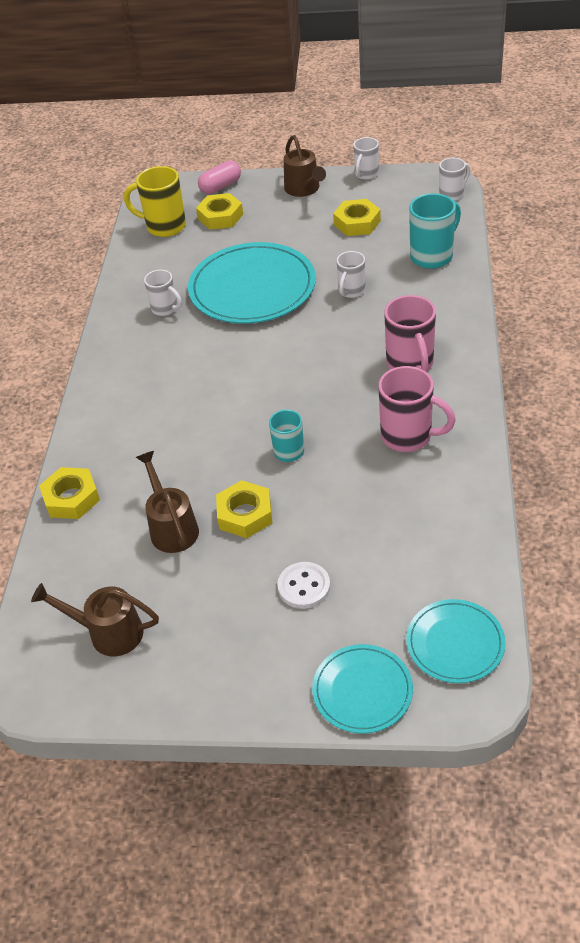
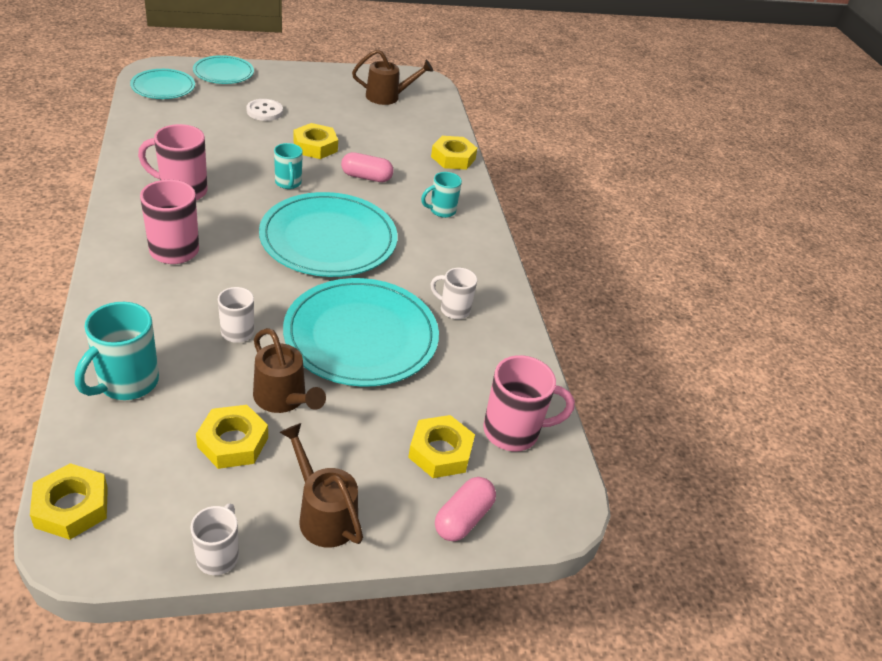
camera: 155 degrees right, 5 degrees down
yellow mug [124,166,186,237] -> pink mug [483,355,575,452]
brown watering can [136,451,199,553] -> brown watering can moved to [253,328,326,413]
white mug [439,158,471,201] -> yellow nut [30,463,108,540]
none -> turquoise plate [259,192,398,277]
none -> pink capsule [341,152,394,182]
none -> turquoise mug [421,172,462,218]

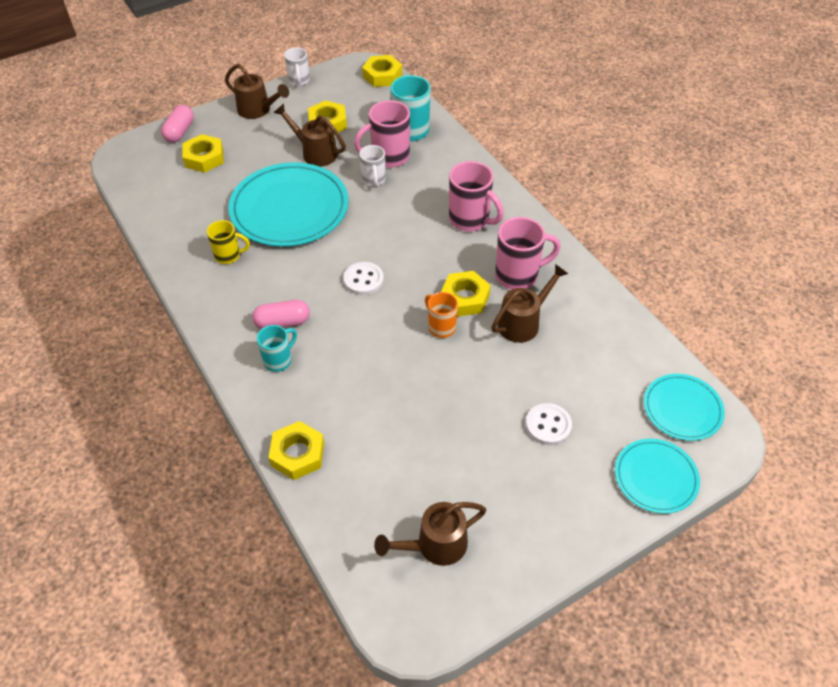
camera: 165 degrees right, 10 degrees up
turquoise plate [259,192,398,277] -> white button [343,262,384,295]
turquoise mug [274,143,303,189] -> orange mug [425,292,458,338]
yellow nut [293,123,338,159] -> yellow nut moved to [441,271,491,317]
pink capsule [341,152,394,182] -> pink capsule moved to [252,300,310,329]
white mug [431,268,477,319] -> yellow mug [207,220,250,264]
pink mug [483,355,575,452] -> pink mug moved to [354,100,410,168]
none -> brown watering can [491,264,568,343]

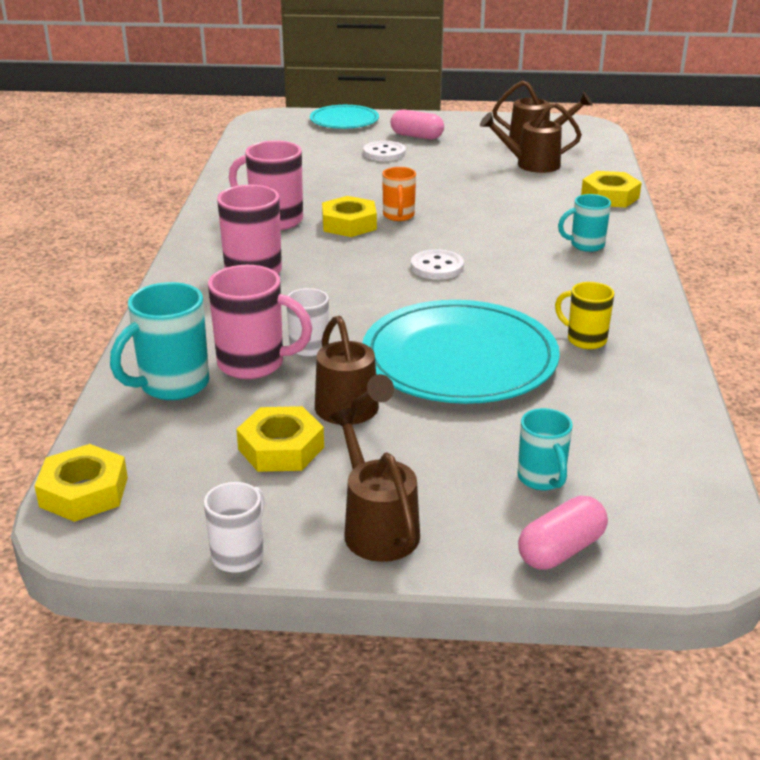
camera: 145 degrees left, 20 degrees down
yellow nut [182,134,224,173] -> turquoise mug [518,408,573,490]
pink capsule [252,300,310,329] -> pink capsule moved to [391,110,444,139]
brown watering can [491,264,568,343] -> brown watering can moved to [480,102,582,173]
turquoise plate [644,374,725,441] -> none

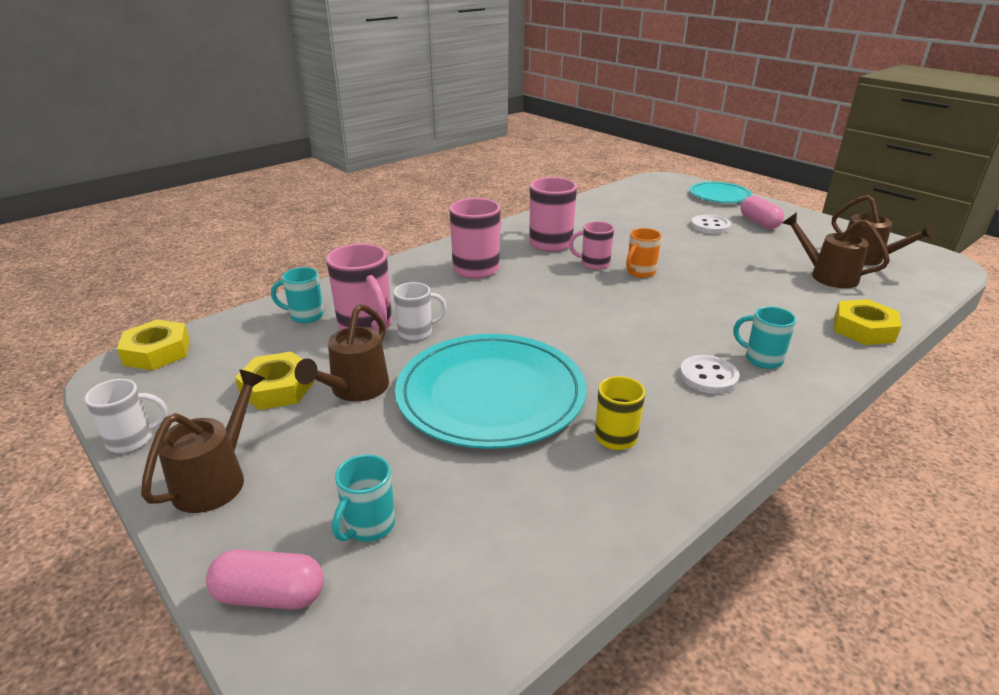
camera: 45 degrees right, 0 degrees up
turquoise mug [110,282,209,400] -> turquoise mug [271,267,324,323], size x0.62
yellow nut [322,196,377,237] -> pink mug [569,221,614,270]
white button [411,249,464,280] -> white button moved to [680,355,740,394]

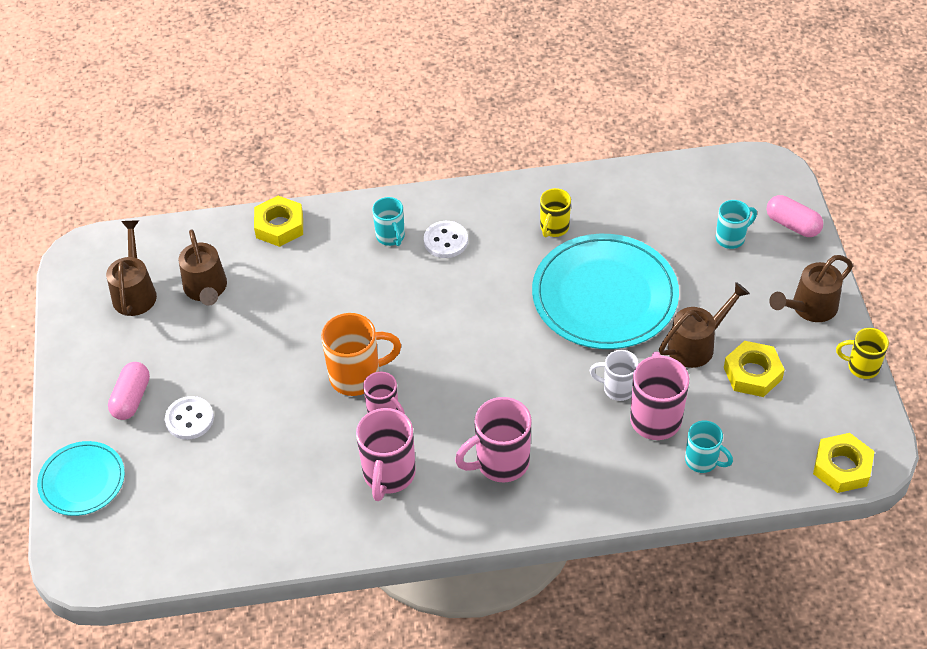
camera: 145 degrees left, 20 degrees up
white mug [85,379,168,453] -> yellow mug [836,328,889,379]
orange mug [626,228,662,278] -> orange mug [321,313,401,396], size x1.62

